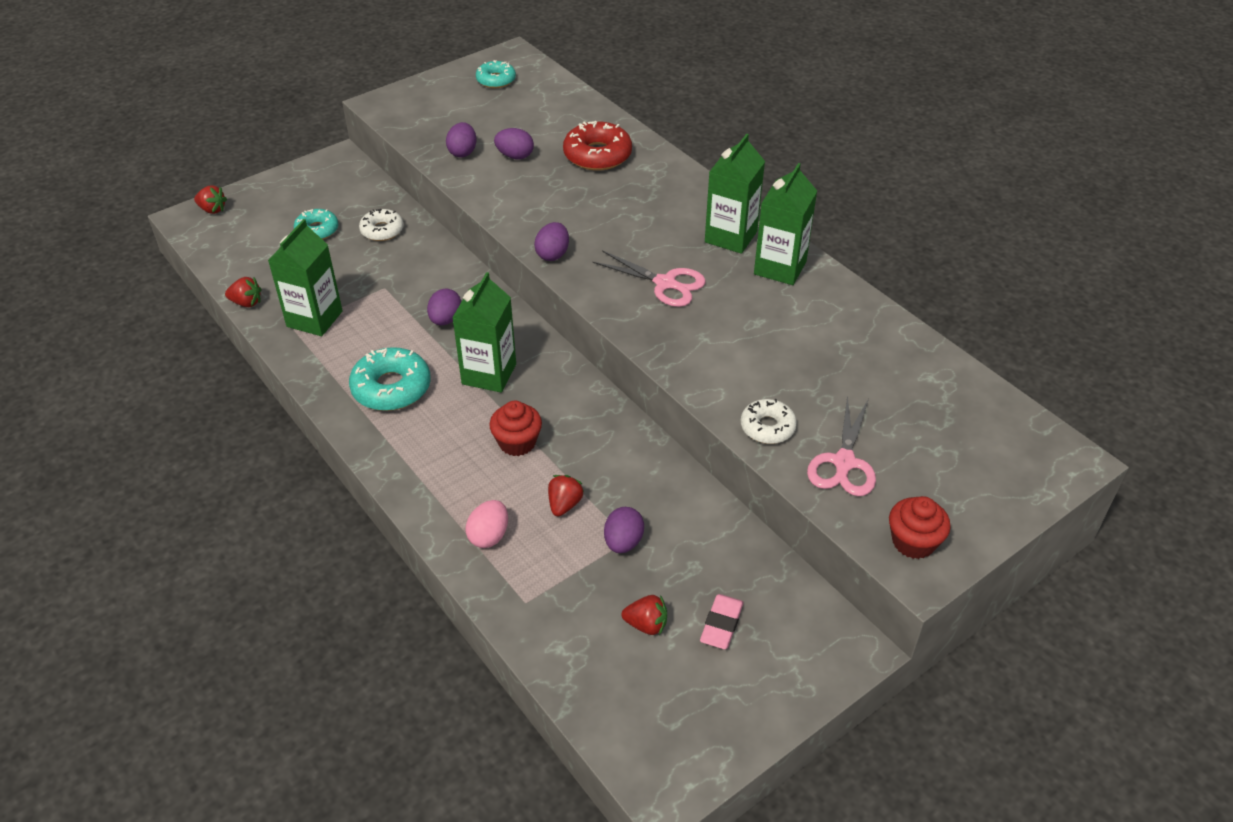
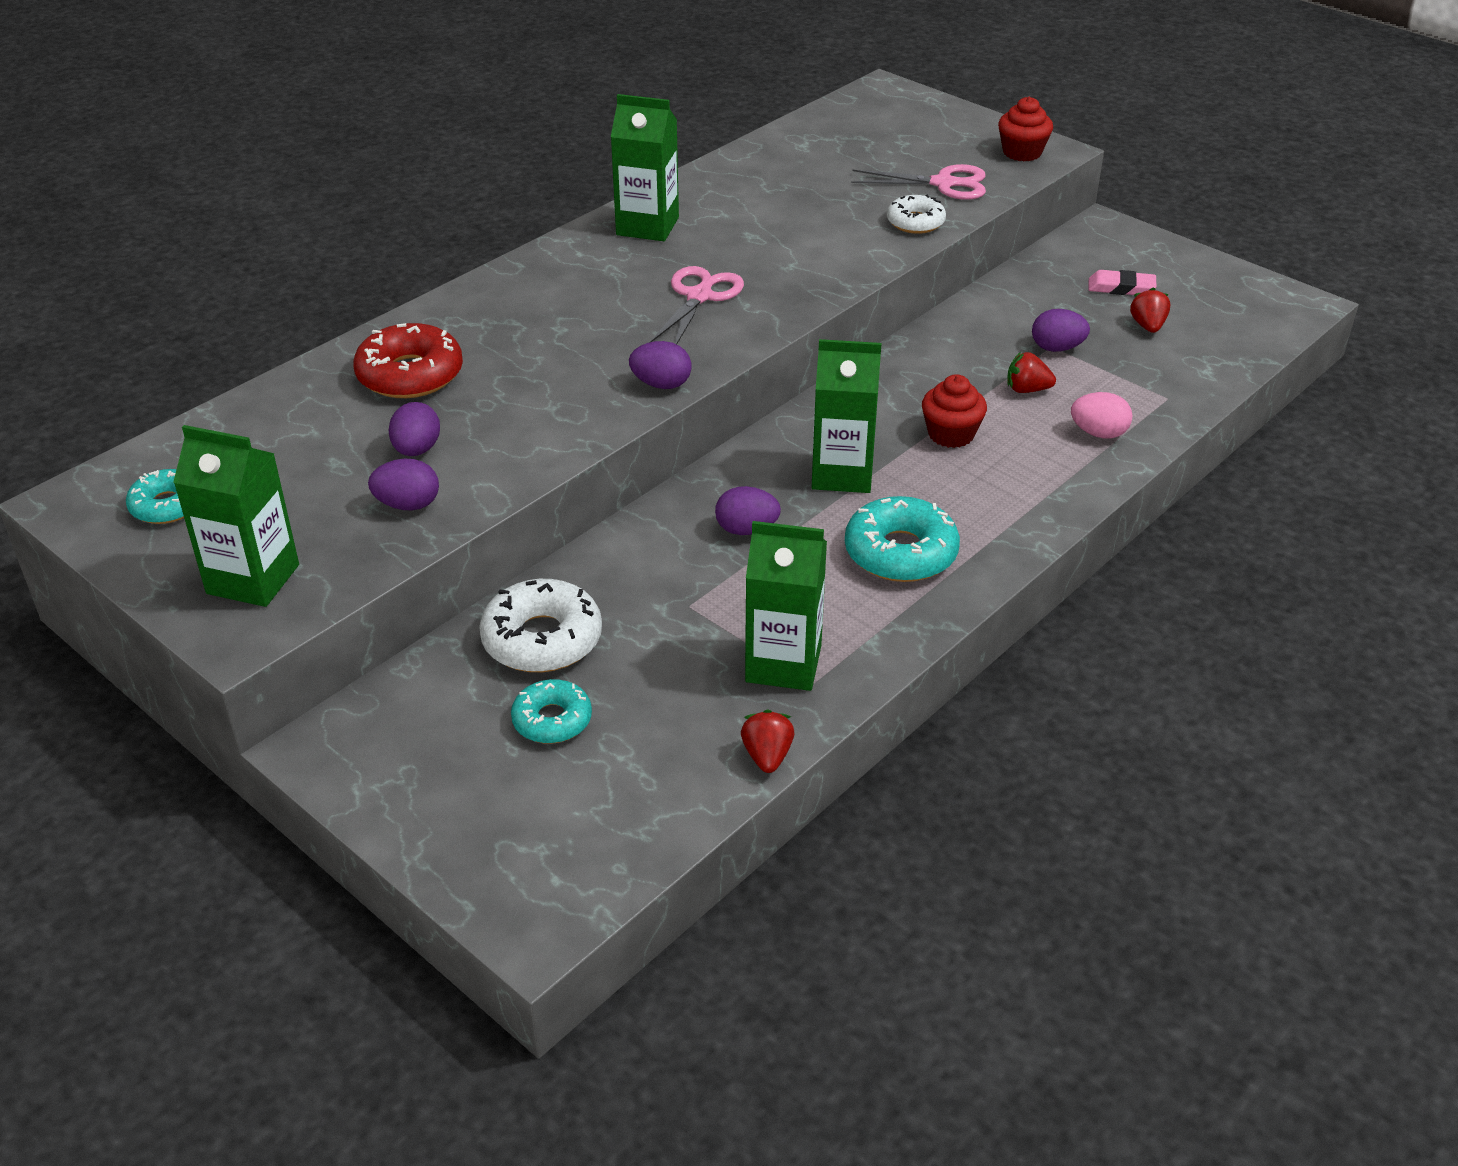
camera: 100 degrees left, 5 degrees down
red strawberry [194,185,227,214] -> none
white donut [359,209,404,241] -> white donut [479,579,602,672], size x1.59
green carton [705,133,765,254] -> green carton moved to [173,425,299,607]

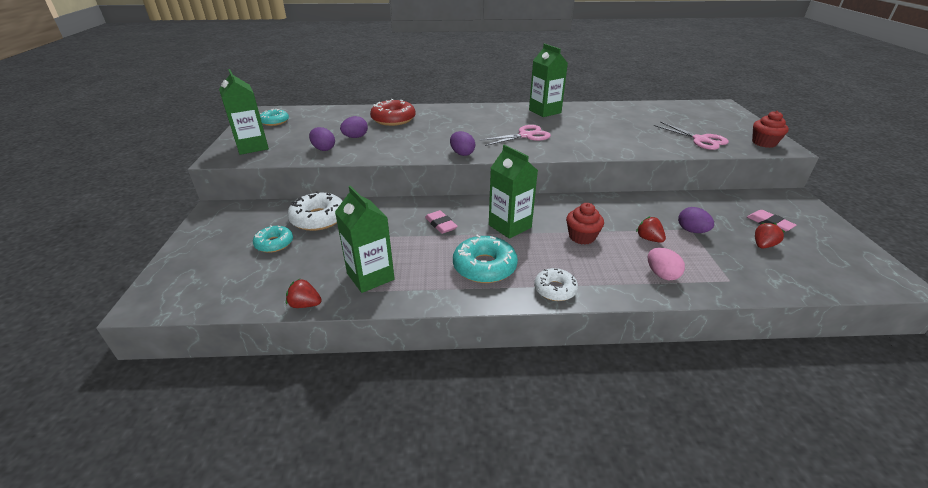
camera: 45 degrees right, 5 degrees down
purple egg [715,486,781,535] -> pink eraser [425,210,458,234]
red strawberry [741,710,794,773] -> red strawberry turned 120 degrees counterclockwise [286,279,322,308]
white donut [887,195,946,234] -> white donut moved to [534,268,578,301]

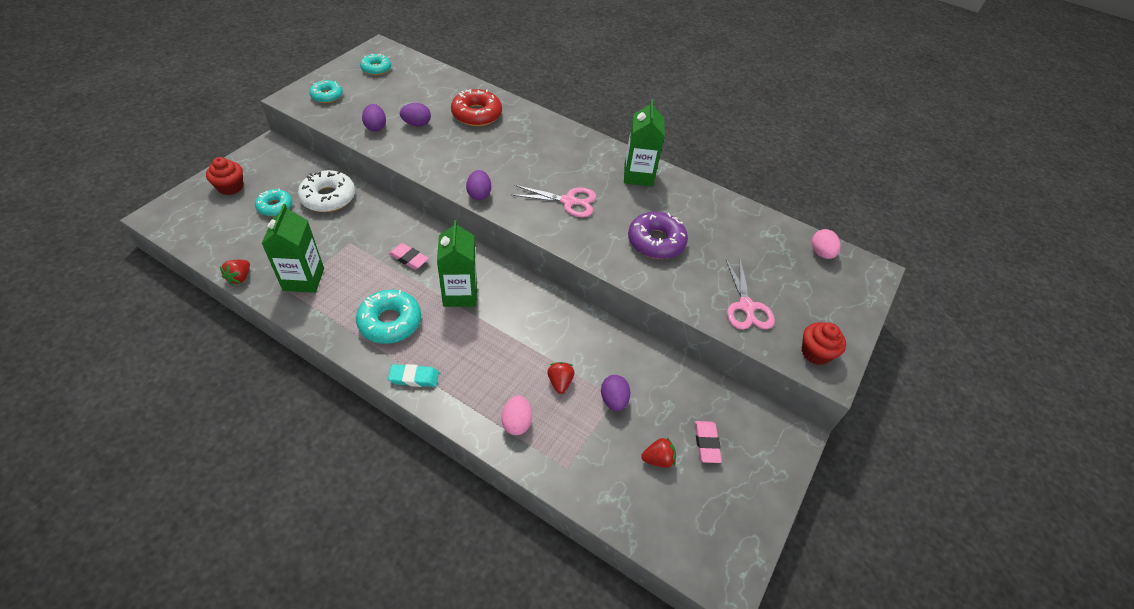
camera: 30 degrees right, 15 degrees up
green carton [219,69,269,155] -> turquoise donut [309,80,343,103]
red strawberry [286,279,322,308] -> red strawberry turned 120 degrees counterclockwise [220,260,250,285]
pink eraser [425,210,458,234] -> pink eraser turned 60 degrees counterclockwise [389,243,429,270]
white donut [534,268,578,301] -> turquoise eraser [388,364,439,387]
red cupcake [566,203,604,244] -> red cupcake moved to [206,157,243,195]
none -> purple donut [628,212,688,259]
none -> pink egg [811,229,840,259]

